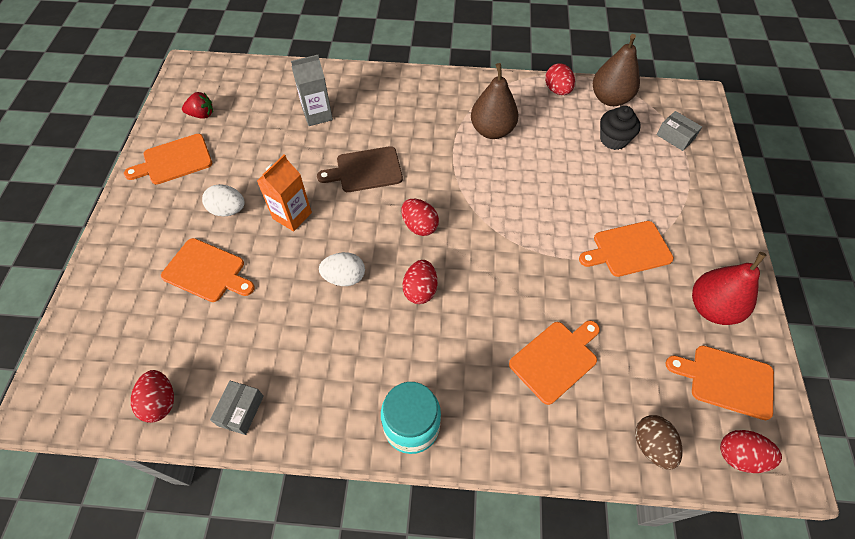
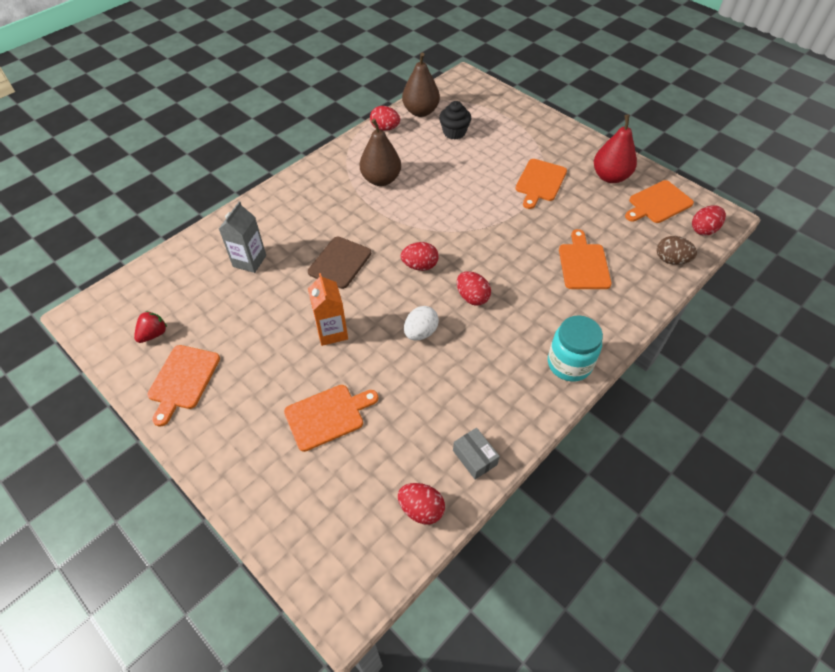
camera: 50 degrees left, 5 degrees down
white egg [202,184,245,217] -> none
grey box [656,111,702,151] -> none

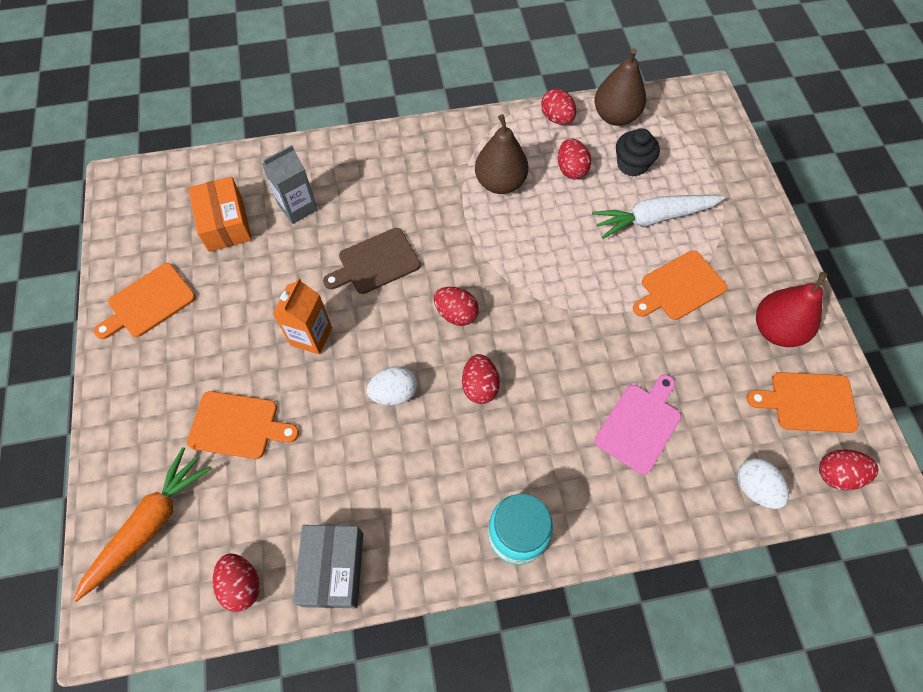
camera: 35 degrees right, 10 degrees up
red strawberry [134,311,167,343] -> none
grey box [453,428,500,480] -> grey box [293,525,363,608], size x1.60
orange cutting board [559,229,612,289] -> pink cutting board [594,375,681,474]
brown egg [657,236,697,265] -> white egg [737,458,789,509]
none -> orange carrot [73,447,212,602]
none -> orange box [188,177,252,252]
none -> red egg [558,138,591,179]
none -> white carrot [592,195,725,239]

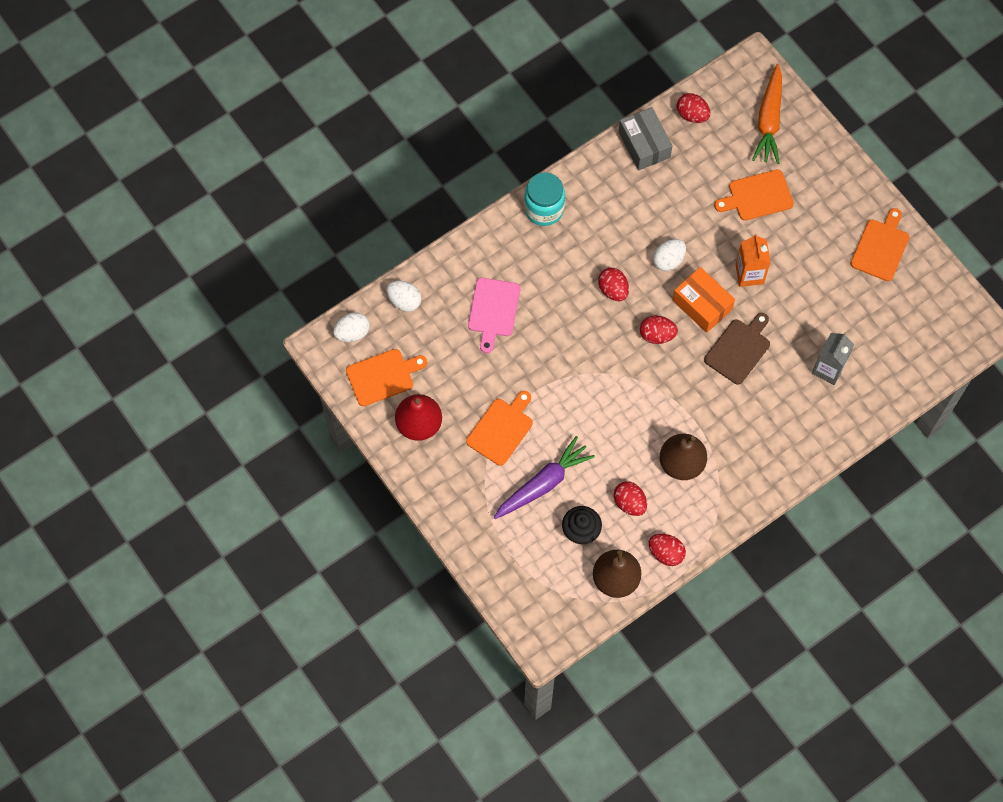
camera: 155 degrees right, 5 degrees up
orange box [188,177,252,252] -> orange box moved to [673,267,735,333]
white carrot [592,195,725,239] -> purple carrot [494,436,595,519]
red egg [819,450,878,490] -> white egg [333,312,370,342]

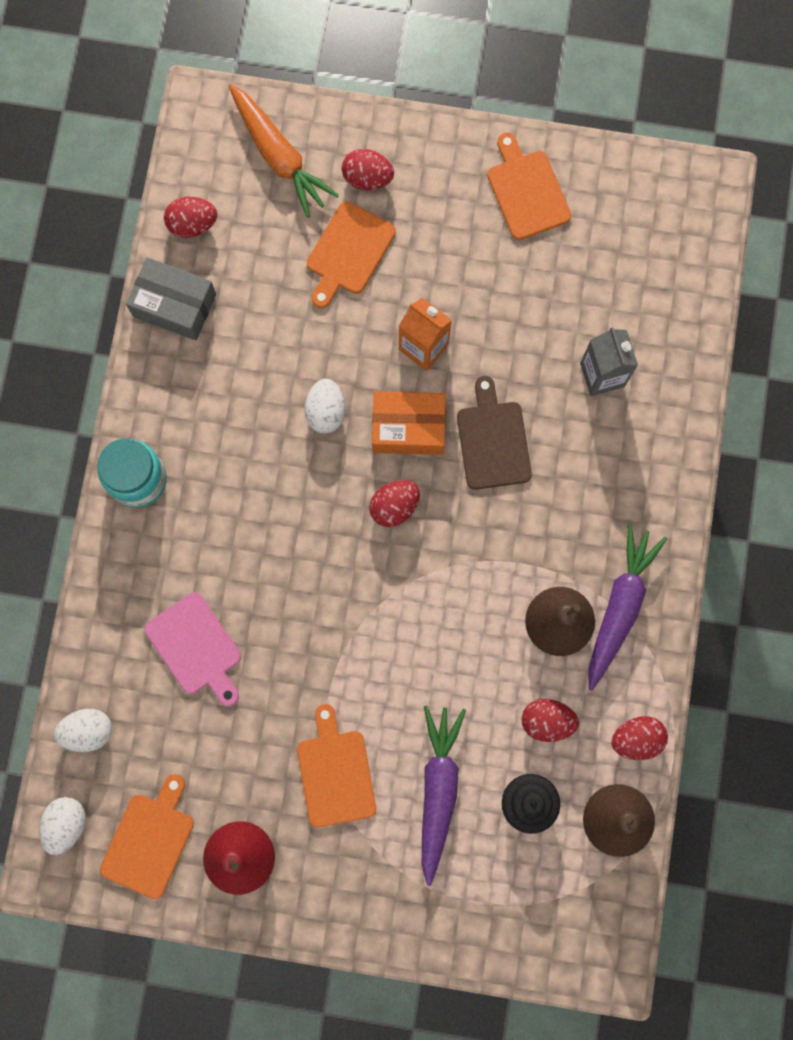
camera: 45 degrees left, 10 degrees up
red egg [598,268,629,301] -> red egg moved to [342,149,394,190]
none -> purple carrot [588,524,667,691]

